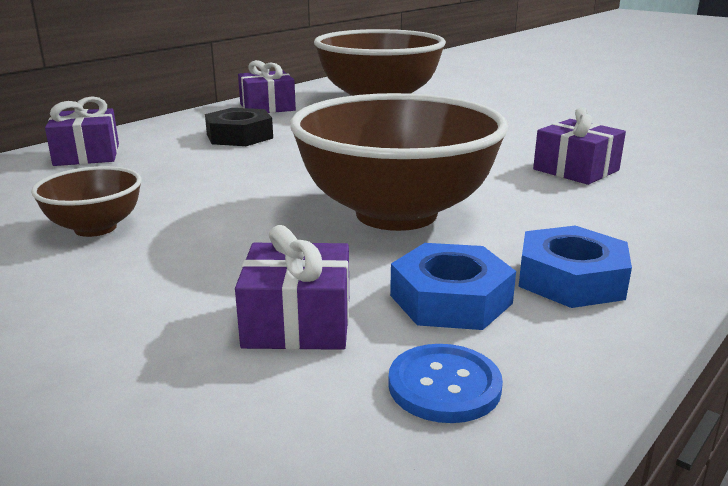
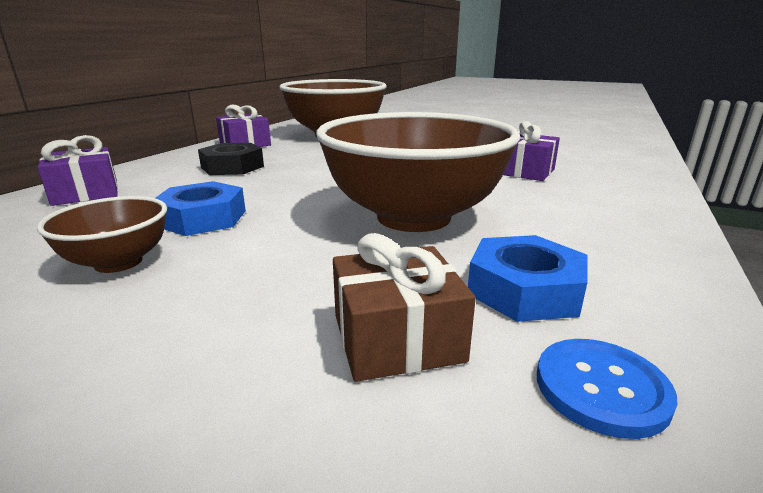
camera: 15 degrees left, 0 degrees up
purple gift [235,225,349,350] -> brown gift [333,233,476,382]
blue nut [518,226,632,308] -> blue nut moved to [156,181,246,236]

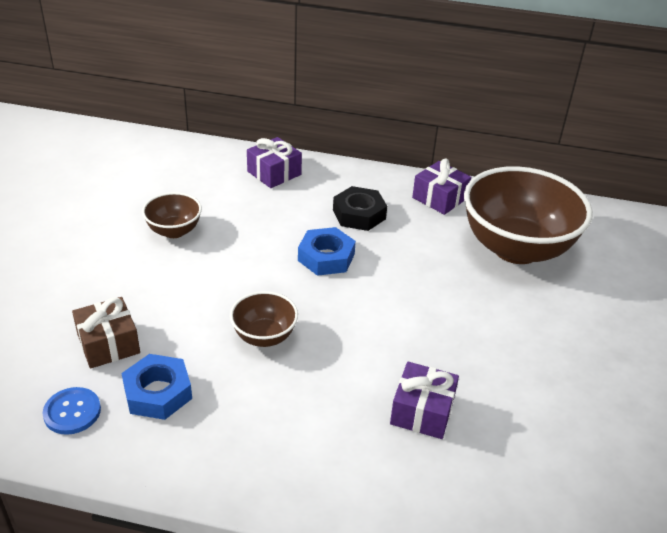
camera: 75 degrees right, 15 degrees up
blue nut [156,181,246,236] -> blue nut moved to [298,227,356,276]
brown bowl [316,112,520,232] -> brown bowl [230,291,298,347], size x0.47

